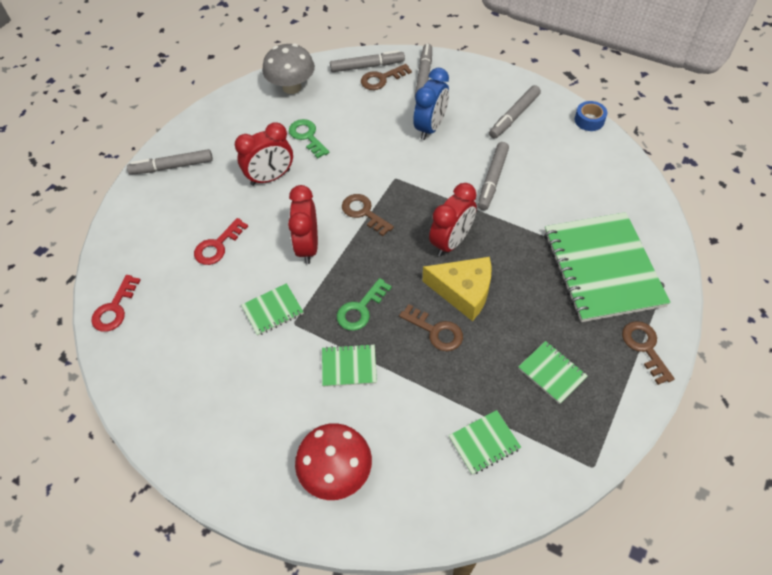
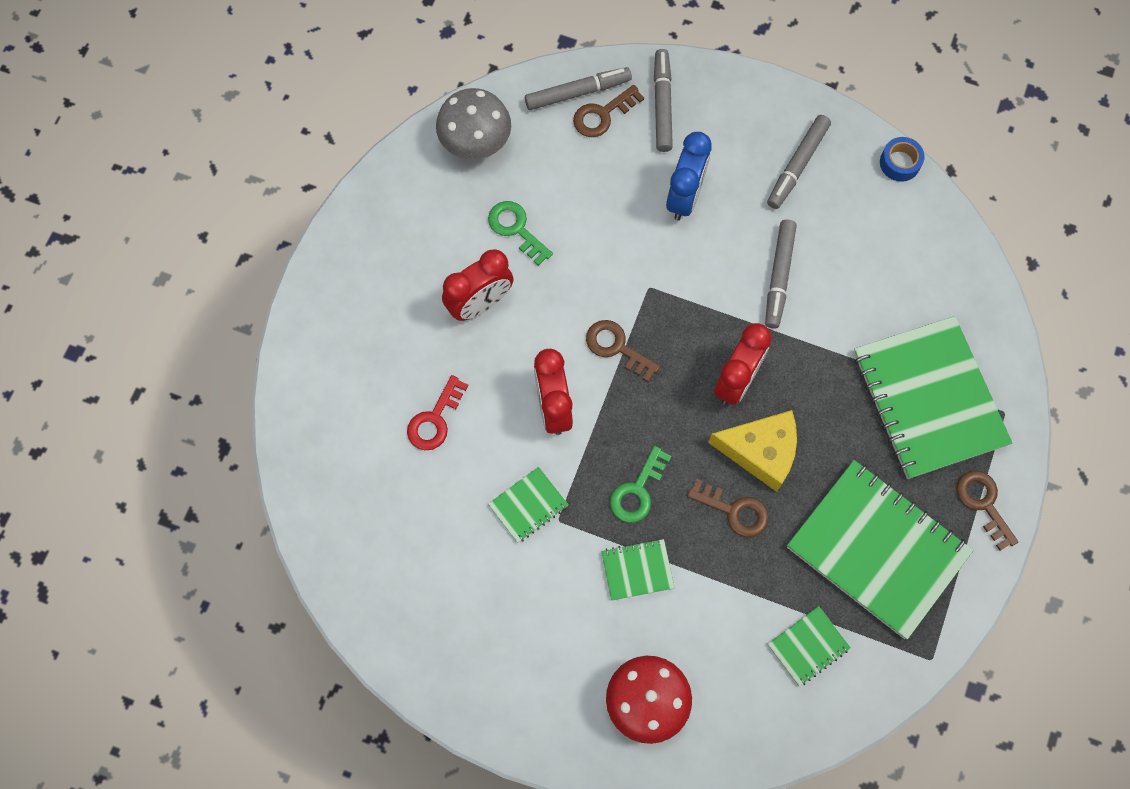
camera: 10 degrees left, 15 degrees up
red key [91,275,141,332] -> none
grey marker [127,149,213,175] -> none
green notebook [518,341,588,404] -> green notebook [787,460,973,640], size x2.27

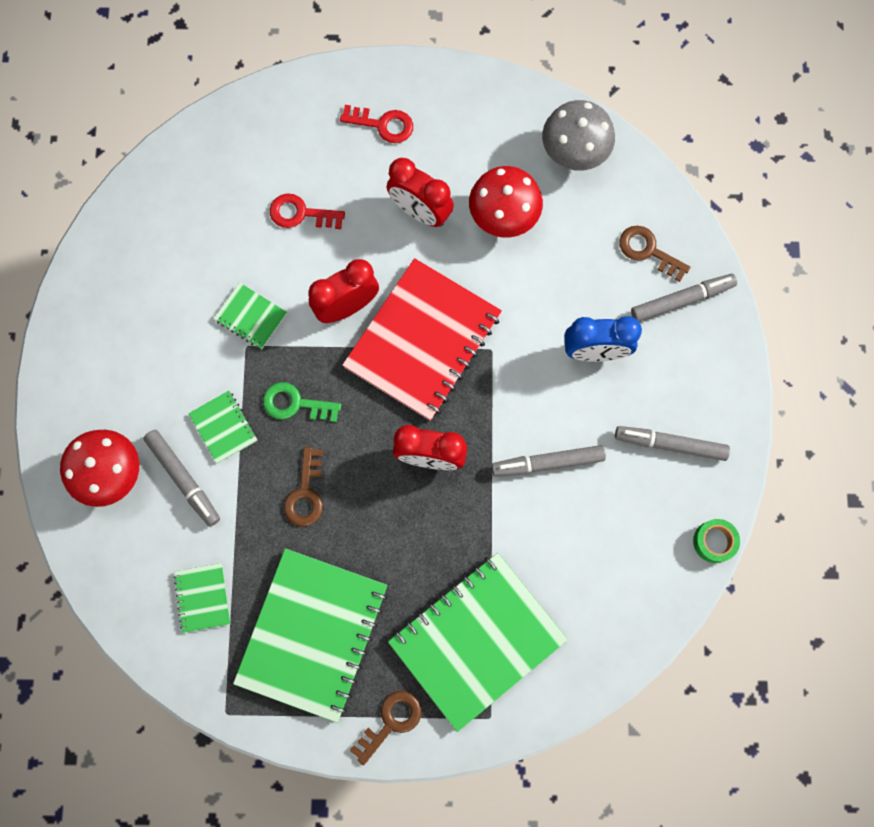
camera: 70 degrees right, 5 degrees up
green key [488,201,553,266] -> red mushroom [469,166,543,238]
grey marker [525,67,632,110] -> grey marker moved to [143,430,220,527]
brown key [586,320,660,382] -> red notebook [342,258,502,421]
yellow cheese [708,410,797,492] -> none
green notebook [768,606,851,687] -> green notebook turned 45 degrees clockwise [173,563,231,633]
blue tape [880,137,925,182] -> green tape [693,519,740,563]
none -> red key [340,105,413,143]

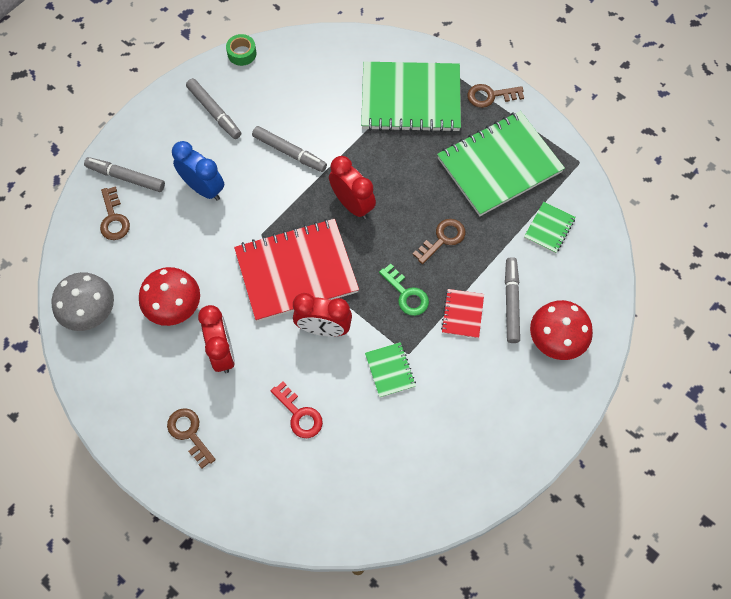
camera: 140 degrees left, 10 degrees down
green notebook [188,390,258,464] -> red notebook [441,289,484,338]
red key [340,105,413,143] -> brown key [167,408,216,469]

